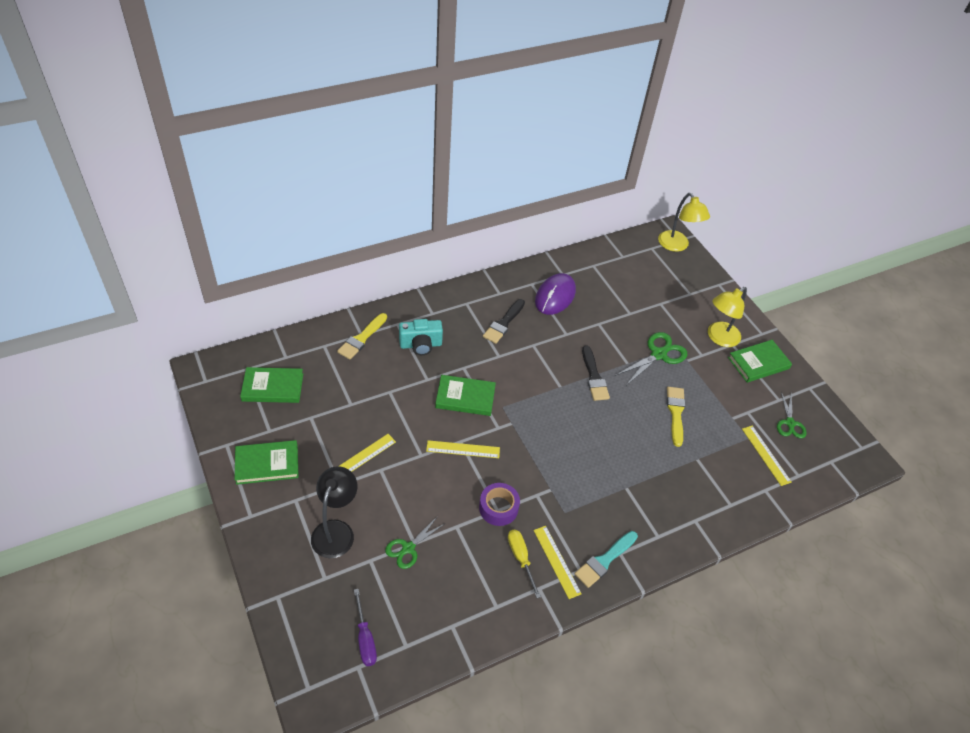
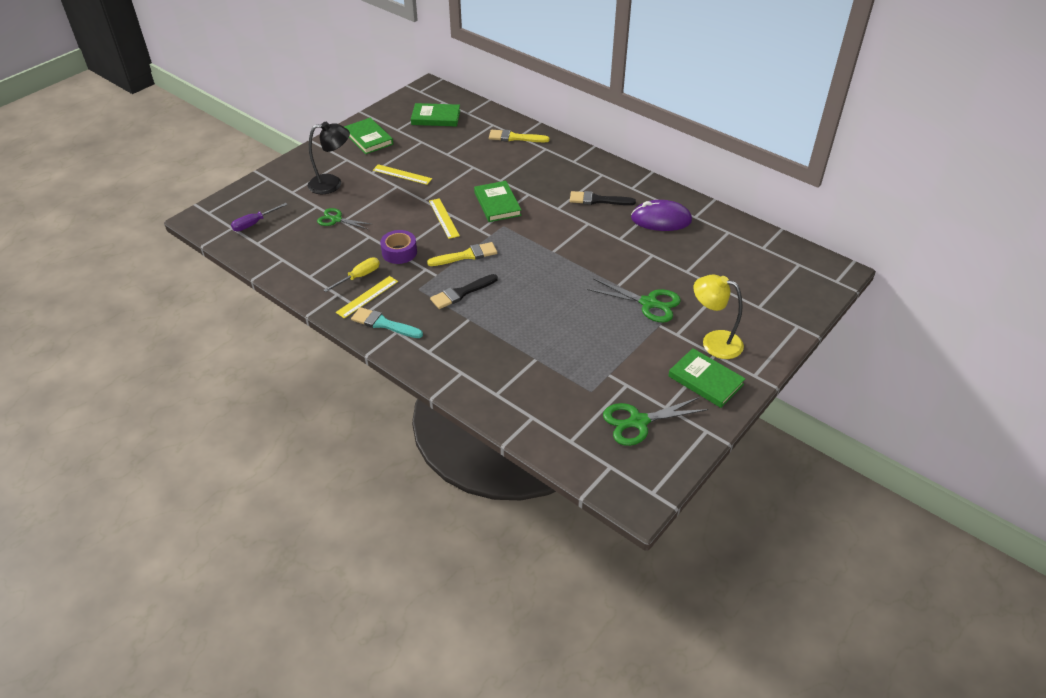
camera: 70 degrees right, 5 degrees down
green book [240,367,303,403] -> green book turned 60 degrees counterclockwise [411,103,460,127]
turquoise camera [399,319,443,355] -> none
black brush [582,345,610,401] -> black brush moved to [430,274,498,309]
yellow lamp [658,193,710,252] -> none
yellow brush [667,387,686,447] -> yellow brush moved to [427,242,497,266]
yellow ruler [742,426,792,486] -> none
green scissors [777,392,806,438] -> green scissors [603,397,708,446], size x1.52

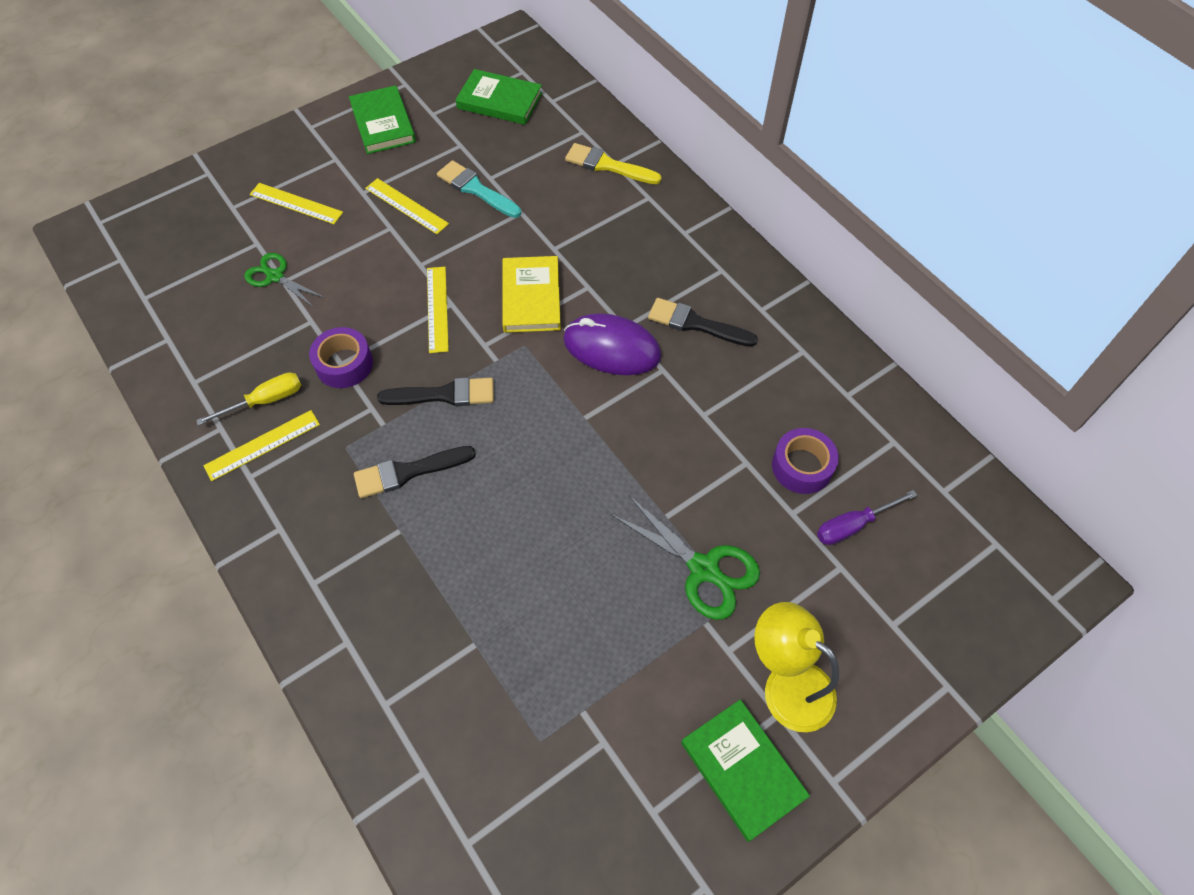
camera: 15 degrees right, 15 degrees up
purple screwdriver [231,203,288,231] -> purple screwdriver moved to [817,490,918,545]
black lamp [308,122,350,194] -> yellow ruler [250,183,343,224]
turquoise brush [351,307,423,338] -> turquoise brush moved to [437,160,521,218]
yellow brush [427,242,497,266] -> black brush [377,377,494,406]
green book [474,181,522,222] -> yellow book [502,256,561,333]
green scissors [603,397,708,446] -> none
purple mouse [631,200,692,231] -> purple mouse moved to [563,313,661,375]
none -> purple tape [772,428,839,494]

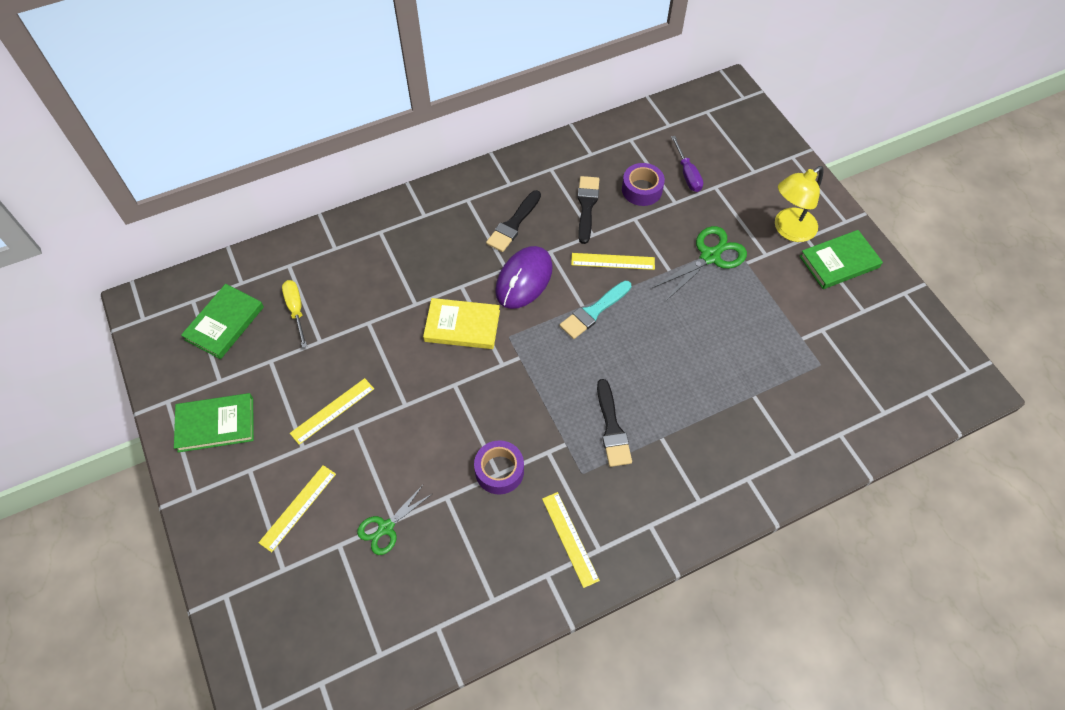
camera: 80 degrees left, 0 degrees up
yellow screwdriver [196,372,301,426] -> yellow screwdriver moved to [282,280,307,348]
black brush [377,377,494,406] -> black brush moved to [578,176,599,244]
yellow ruler [427,267,449,353] -> yellow ruler moved to [571,253,655,270]
turquoise brush [437,160,521,218] -> turquoise brush moved to [560,281,631,339]
yellow brush [565,143,662,184] -> none

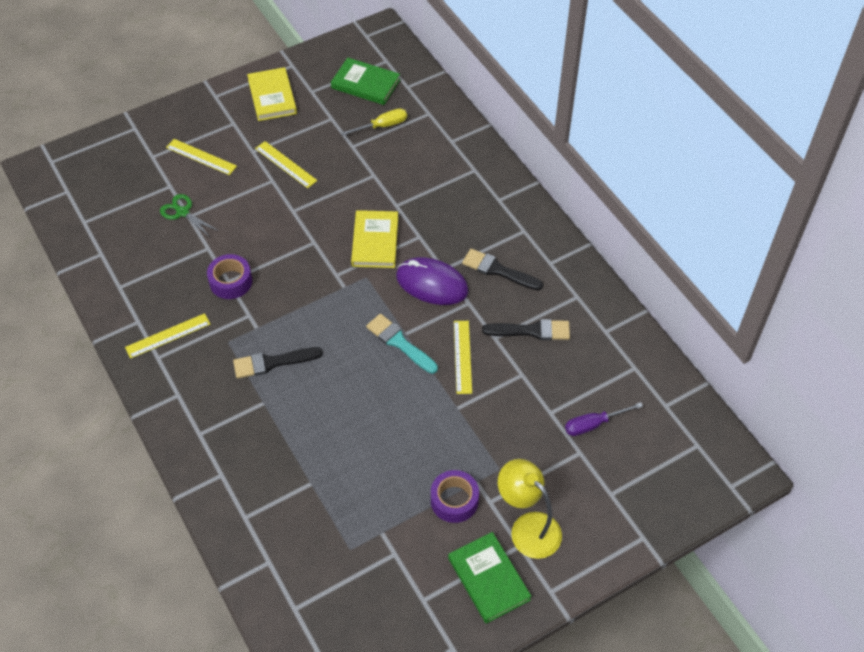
camera: 85 degrees right, 5 degrees down
green book [174,393,254,453] -> yellow book [247,67,297,121]
purple tape [622,163,665,206] -> purple tape moved to [431,470,479,523]
green scissors [652,226,747,301] -> none

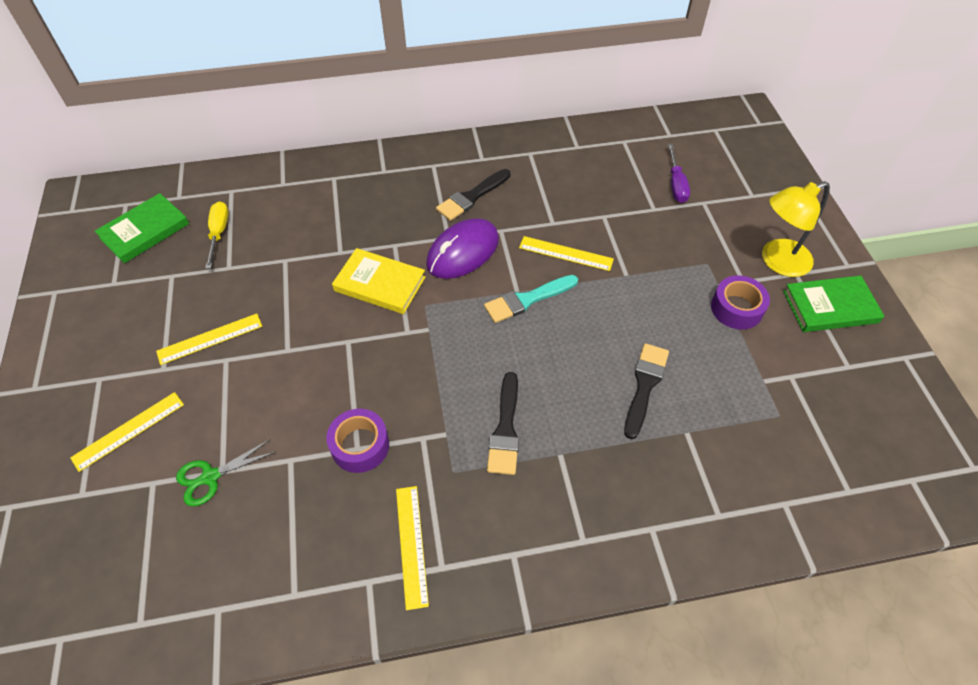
camera: 70 degrees left, 0 degrees up
yellow book [247,67,297,121] -> none
black brush [482,319,570,340] -> black brush moved to [624,343,669,439]

